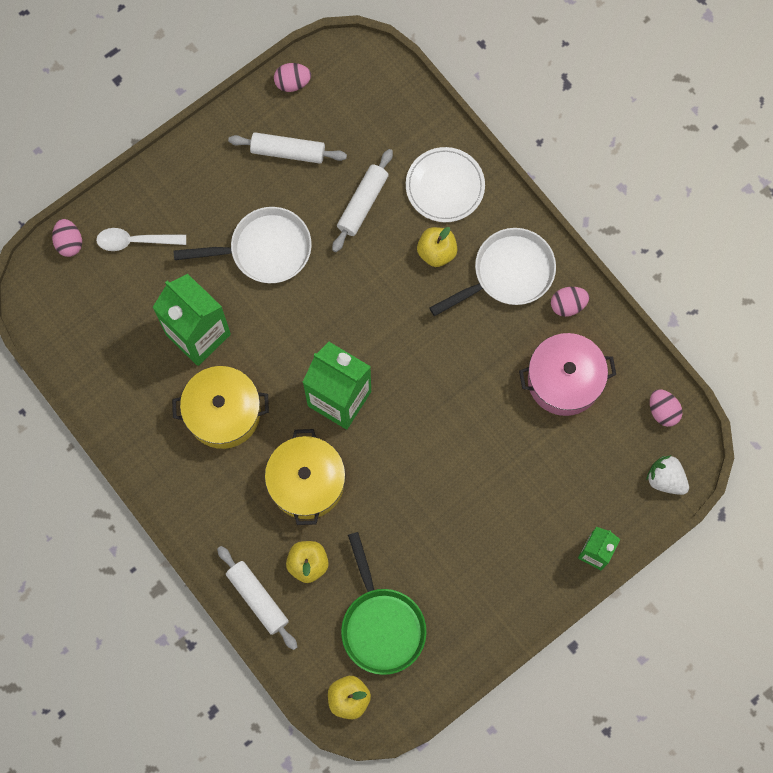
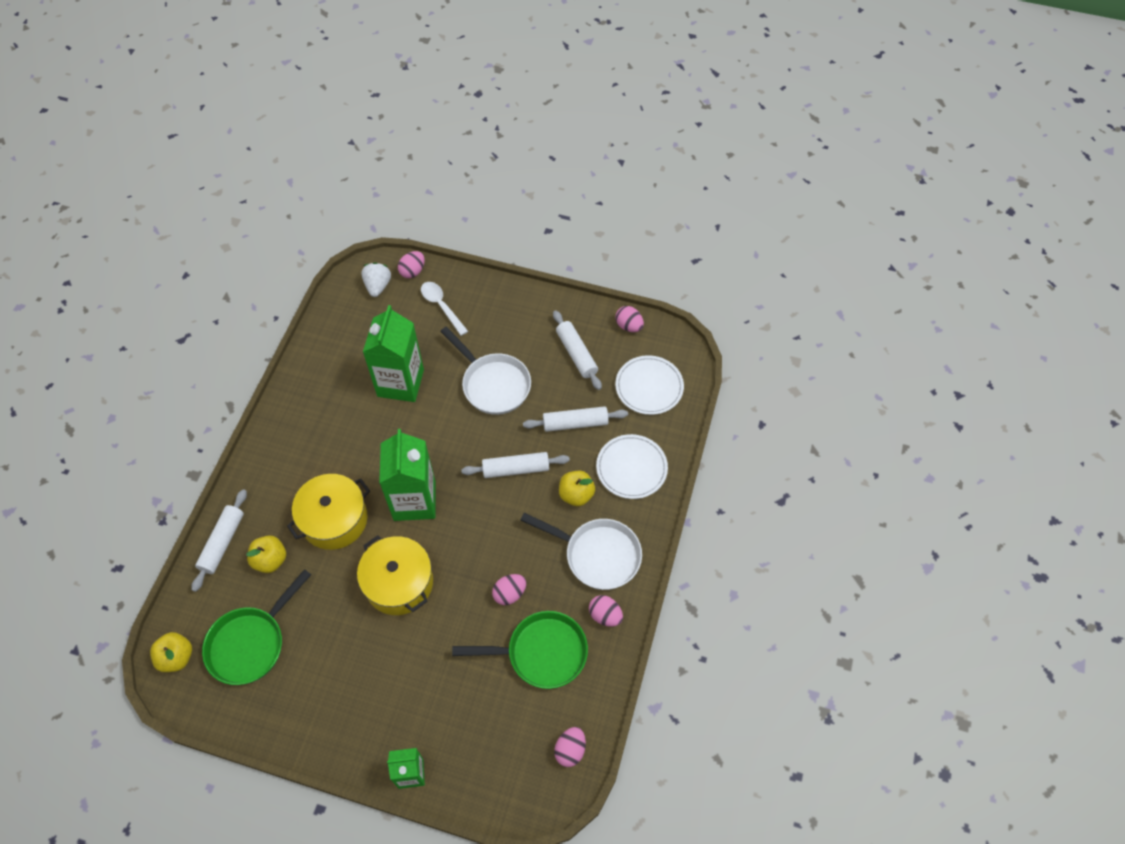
camera: 55 degrees right, 15 degrees down
yellow pot [172,366,269,449] -> yellow pot moved to [357,536,433,615]
pink pot [519,333,616,416] -> green pan [452,611,588,689]
white strawberry [646,455,689,495] -> white strawberry moved to [361,262,391,297]
none -> white rolling pin [461,452,570,478]
none -> pink egg [492,574,526,605]
none -> white plate [615,355,684,415]

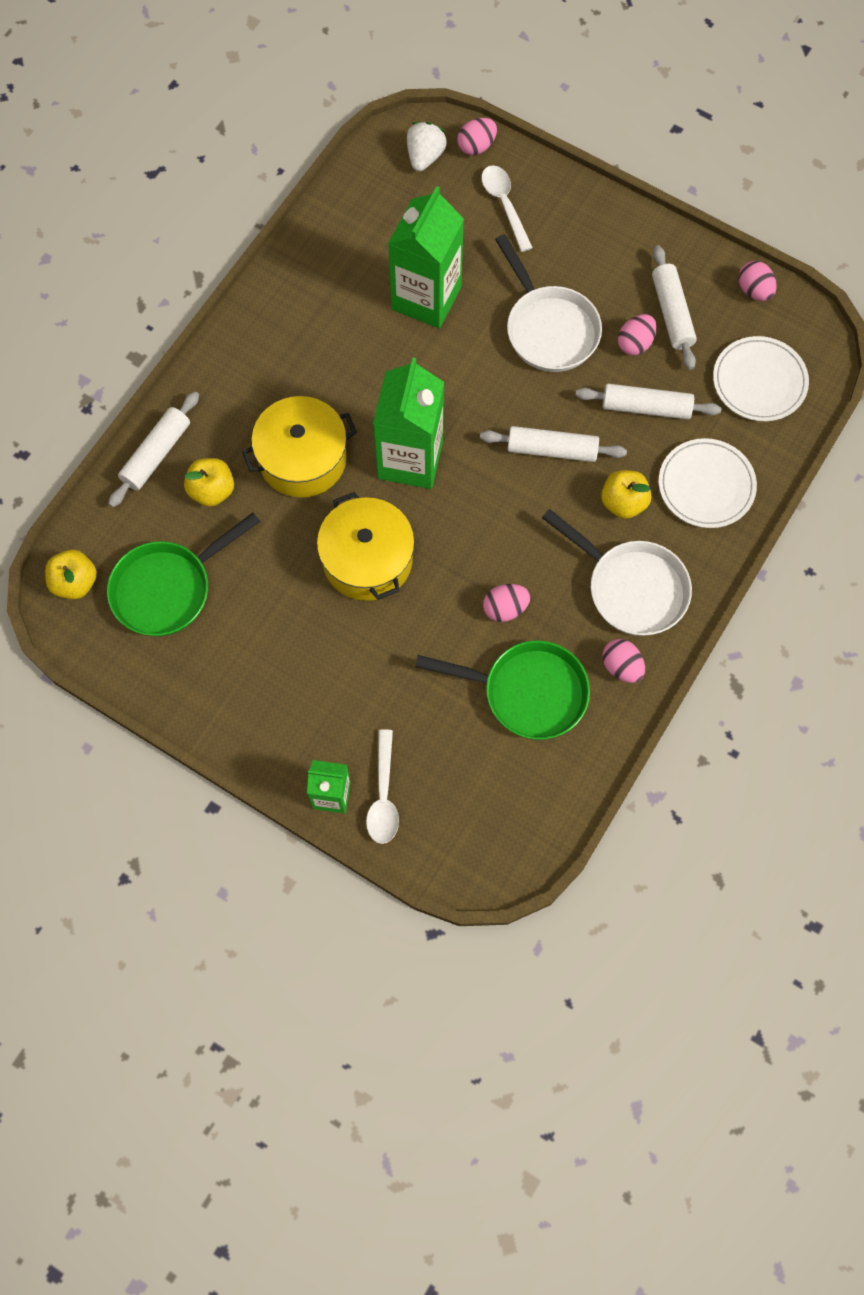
camera: 15 degrees right, 10 degrees up
pink egg [554,727,586,767] -> pink egg moved to [618,314,657,355]
none -> white spoon [366,729,399,844]

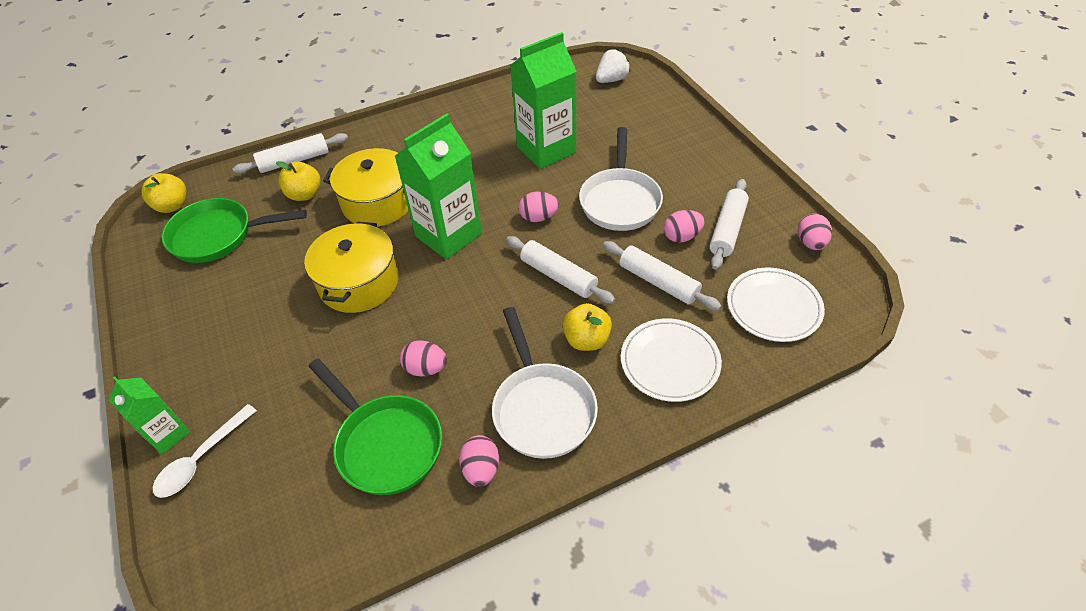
camera: 35 degrees right, 20 degrees down
pink egg [457,118,497,156] -> pink egg moved to [519,192,559,222]
white spoon [481,165,533,252] -> none

